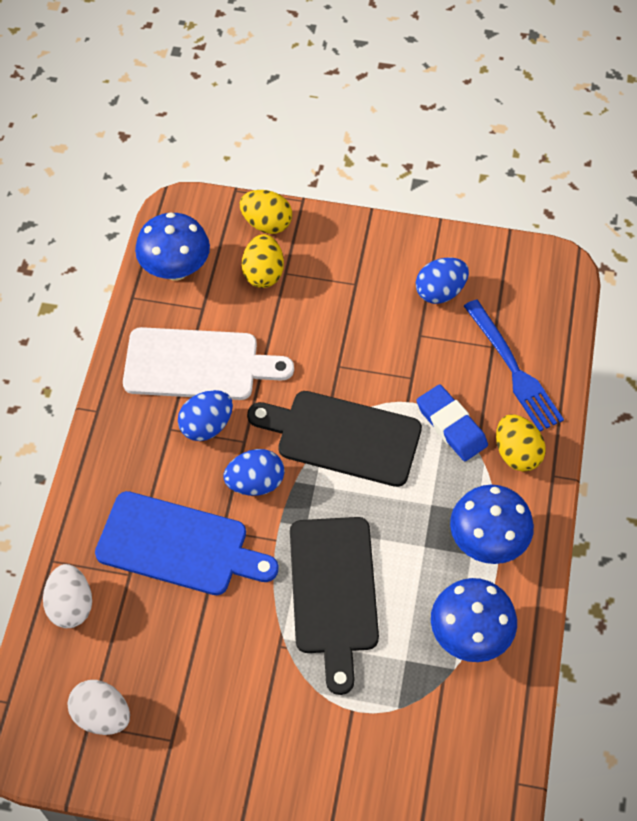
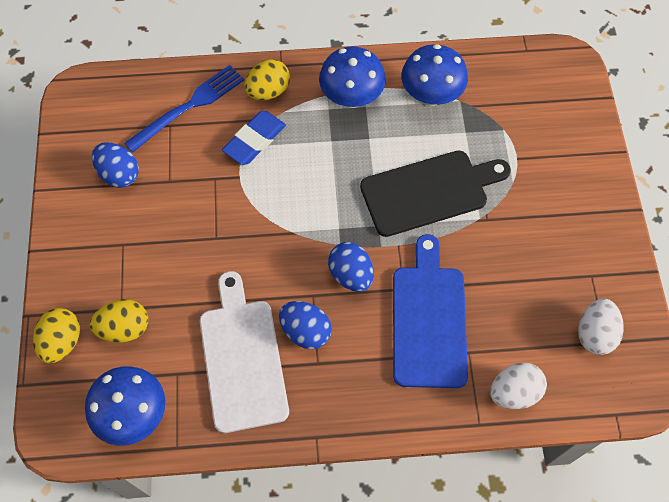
camera: 105 degrees left, 5 degrees up
black cutting board [247,391,422,487] -> none

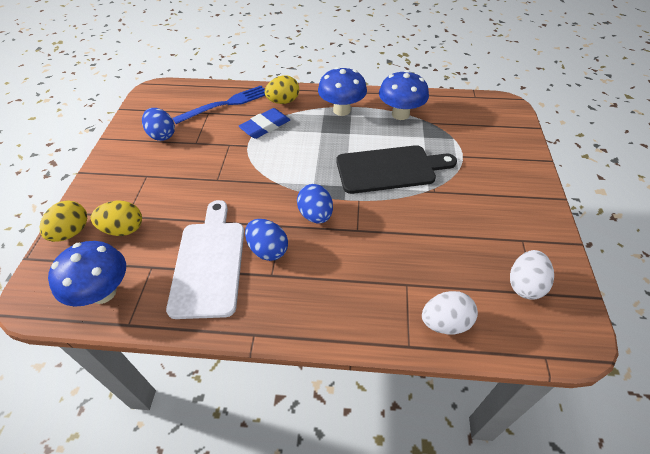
camera: 10 degrees right, 15 degrees down
blue cutting board [393,234,468,388] -> none

